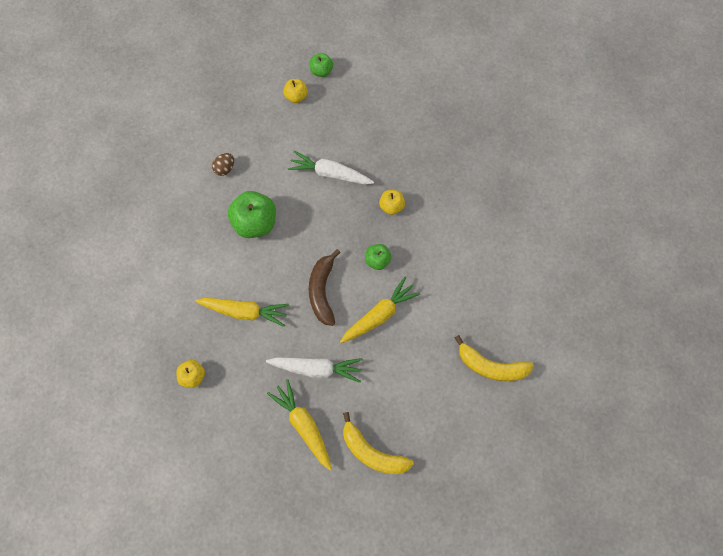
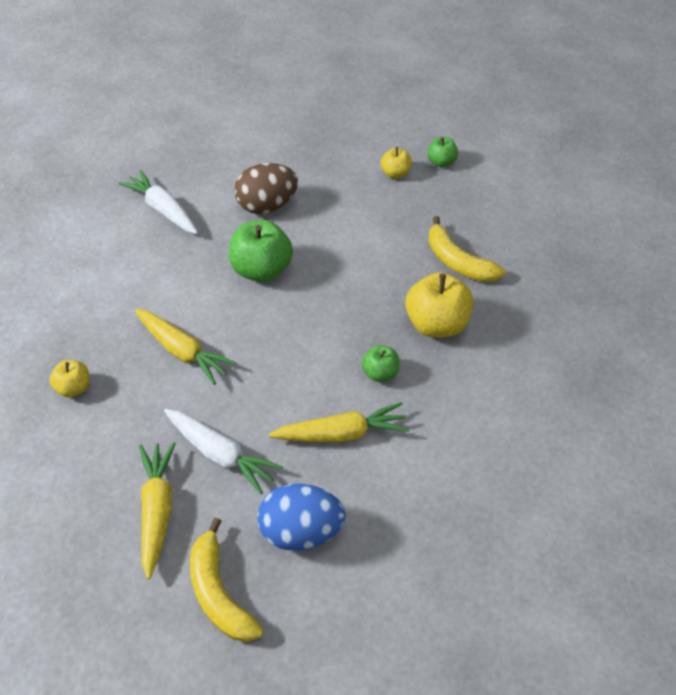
camera: 30 degrees right, 20 degrees down
brown egg [212,153,234,176] -> brown egg [234,163,298,214], size x1.98
white carrot [287,151,374,184] -> white carrot moved to [119,170,198,234]
brown banana [309,249,341,326] -> none
yellow apple [379,190,405,215] -> yellow apple [405,272,473,338], size x1.83
yellow banana [454,335,534,381] -> yellow banana moved to [428,216,505,282]
none -> blue egg [258,484,346,551]

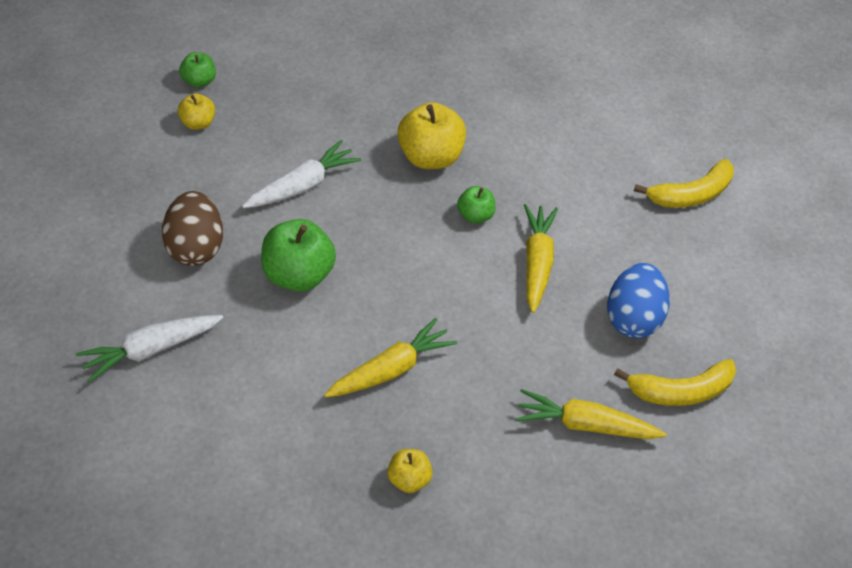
camera: 80 degrees left, 0 degrees up
white carrot [164,409,283,494] -> white carrot moved to [242,140,361,208]
yellow banana [428,216,505,282] -> yellow banana moved to [634,159,734,208]

